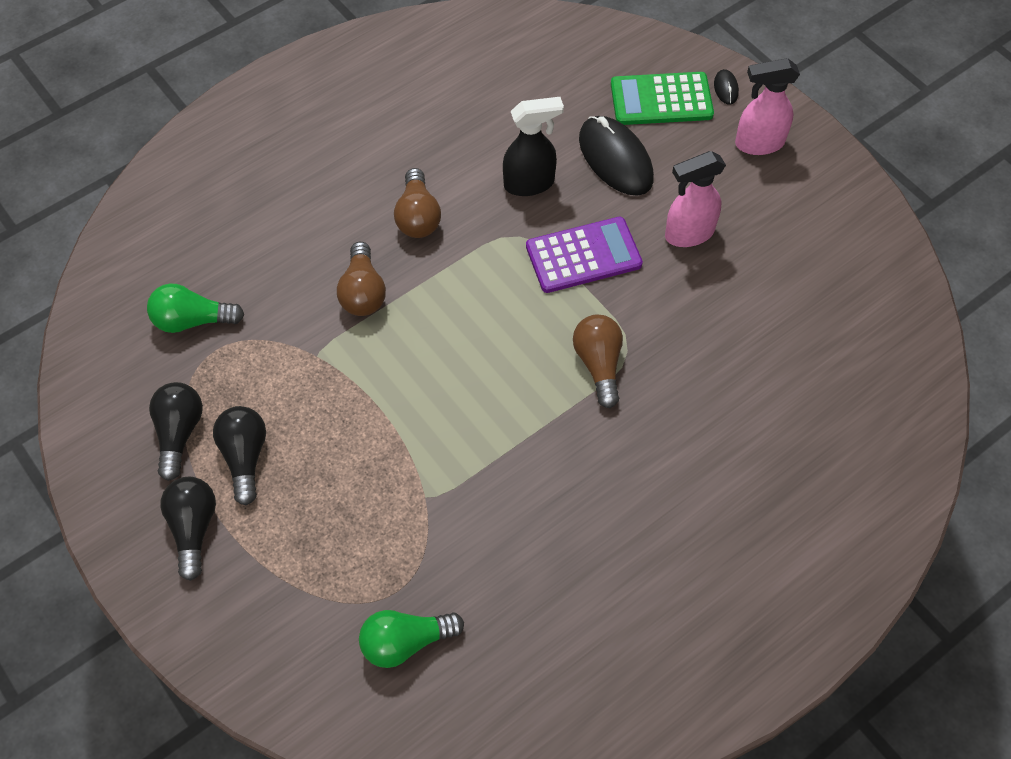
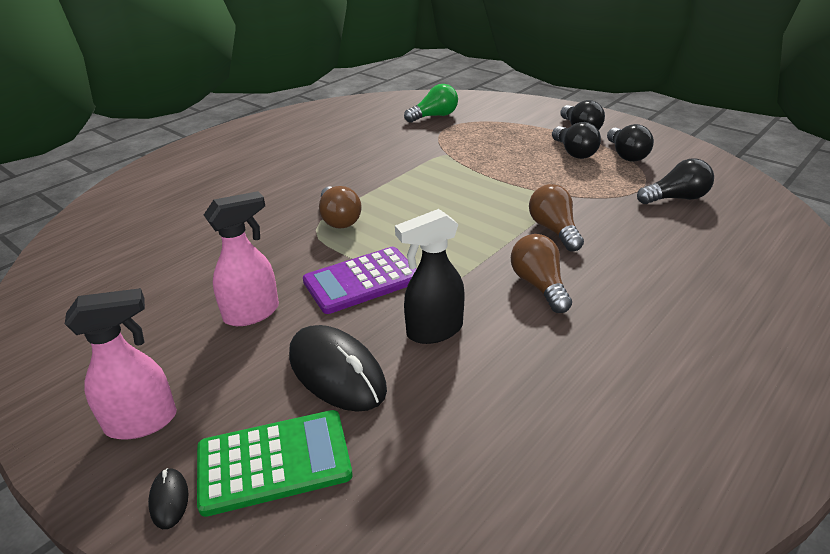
camera: 170 degrees right, 25 degrees down
green light bulb [147,284,244,333] -> black light bulb [637,159,714,204]

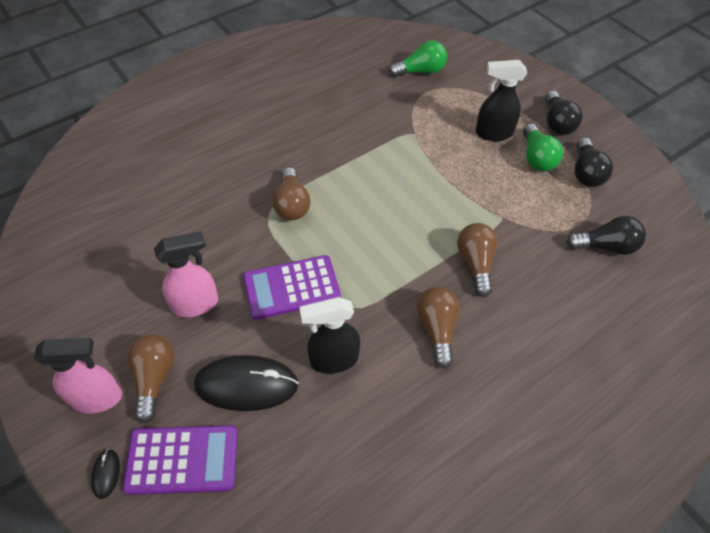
camera: 10 degrees right, 20 degrees up
green calculator [197,410,352,517] -> purple calculator [122,425,238,495]
black mouse [289,325,387,412] -> black mouse turned 60 degrees counterclockwise [194,355,299,411]
black light bulb [552,122,601,159] -> green light bulb [523,123,563,171]
none -> brown light bulb [127,334,174,423]
none -> black spray bottle [476,60,527,141]

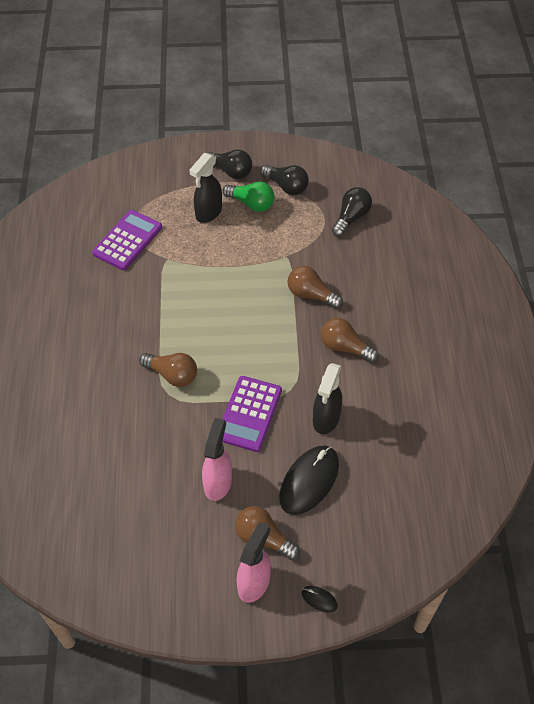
camera: 55 degrees left, 0 degrees up
purple calculator [122,425,238,495] -> purple calculator moved to [92,210,162,270]
green light bulb [389,41,447,77] -> none

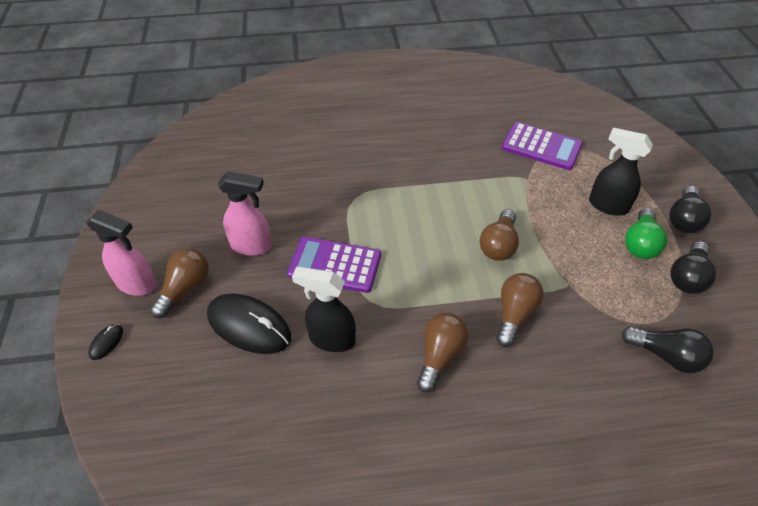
camera: 85 degrees right, 5 degrees down
brown light bulb [139,353,197,387] -> brown light bulb moved to [479,209,519,261]

